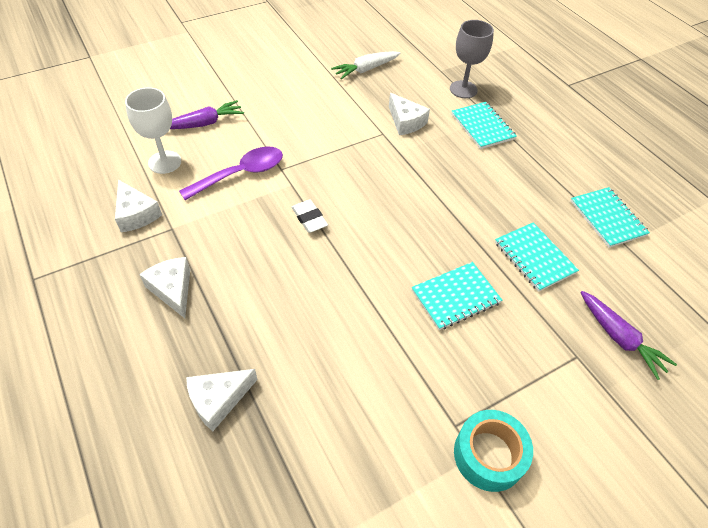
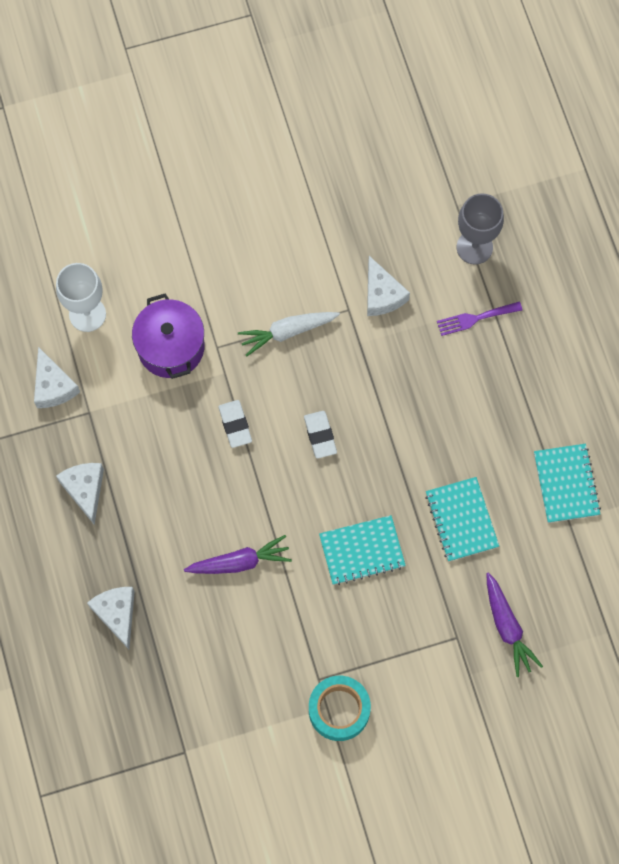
camera: 15 degrees right, 20 degrees up
purple carrot [170,100,244,129] -> purple carrot moved to [184,535,292,574]
purple spoon [179,147,283,200] -> purple pot [132,293,204,379]
white cheese [186,369,258,431] -> white cheese turned 90 degrees clockwise [87,587,135,649]
white carrot [331,51,400,80] -> white carrot moved to [238,312,340,356]
turquoise notebook [451,102,517,149] -> purple fork [437,302,522,336]
none -> white eraser [304,411,337,459]

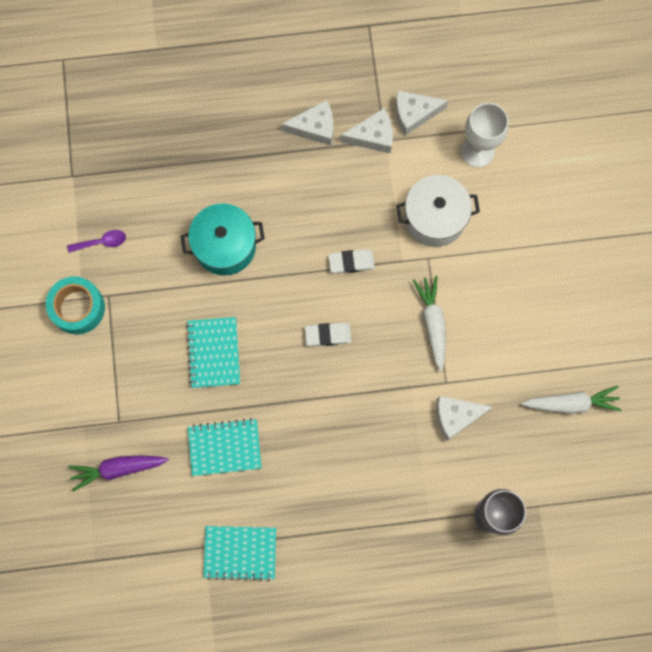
camera: 100 degrees right, 5 degrees up
white cheese [87,587,135,649] -> white cheese moved to [340,108,393,154]
purple pot [132,293,204,379] -> white pot [396,175,480,247]
purple carrot [184,535,292,574] -> turquoise pot [180,203,265,276]
purple fork [437,302,522,336] -> none
none -> purple spoon [67,230,126,253]
none -> white carrot [522,386,621,413]

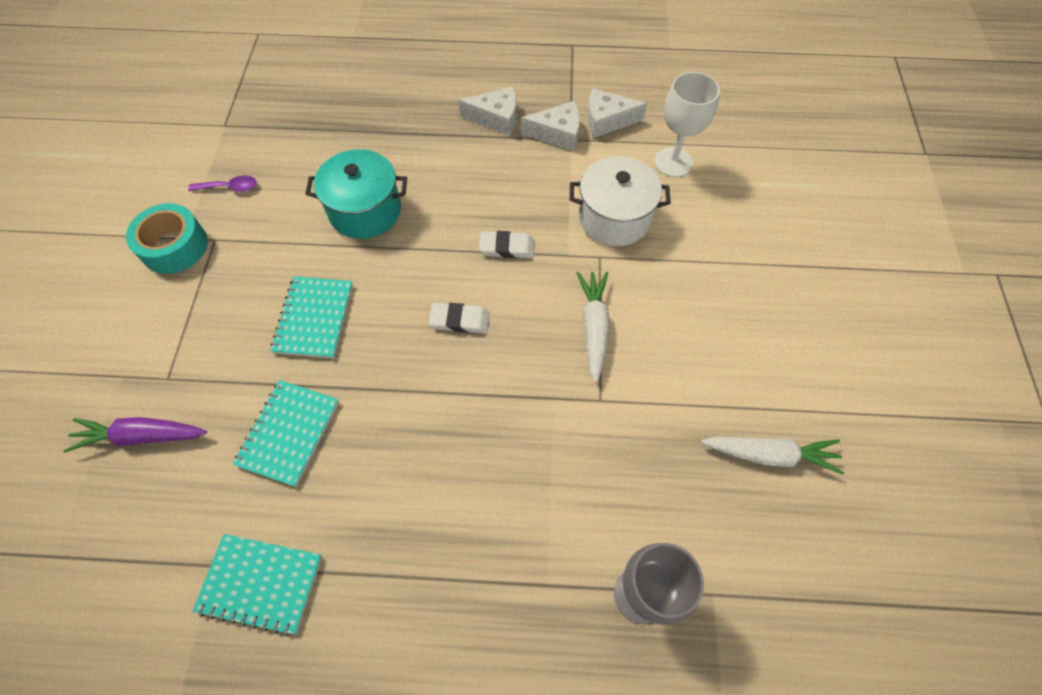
camera: 10 degrees right, 15 degrees down
turquoise notebook [188,418,262,476] -> turquoise notebook turned 75 degrees counterclockwise [232,380,339,487]
white cheese [437,396,493,441] -> none

